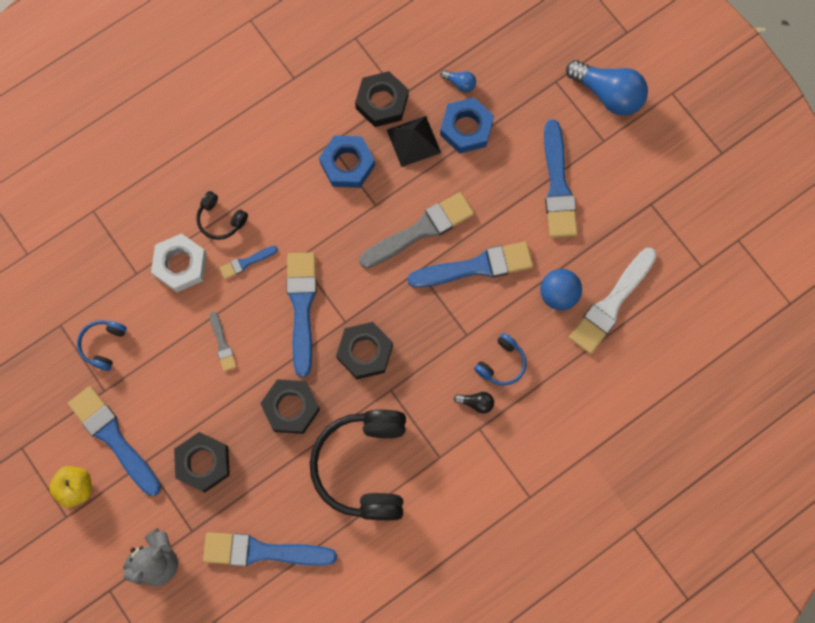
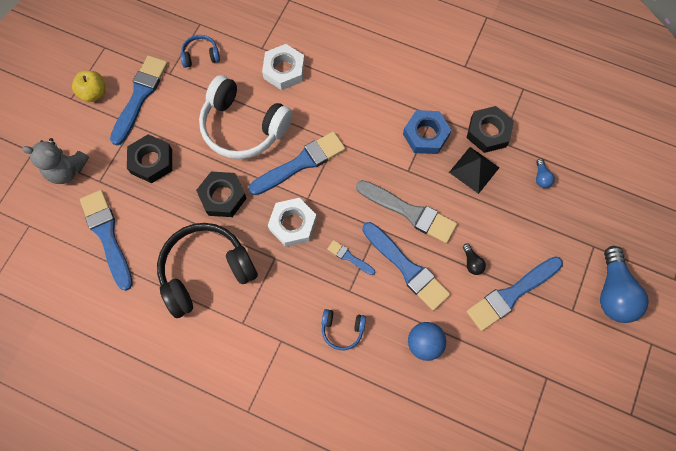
camera: 60 degrees right, 5 degrees down
black headphones [196,191,248,240] -> none
grey brush [210,312,237,371] -> white headphones [199,75,293,159]
blue brush [219,246,278,279] -> blue brush moved to [327,240,375,275]
black nut [336,322,393,379] -> white nut [268,198,317,247]
blue nut [440,97,494,153] -> none
black light bulb [454,392,494,414] -> black light bulb moved to [463,243,486,275]
white brush [569,248,657,354] -> none

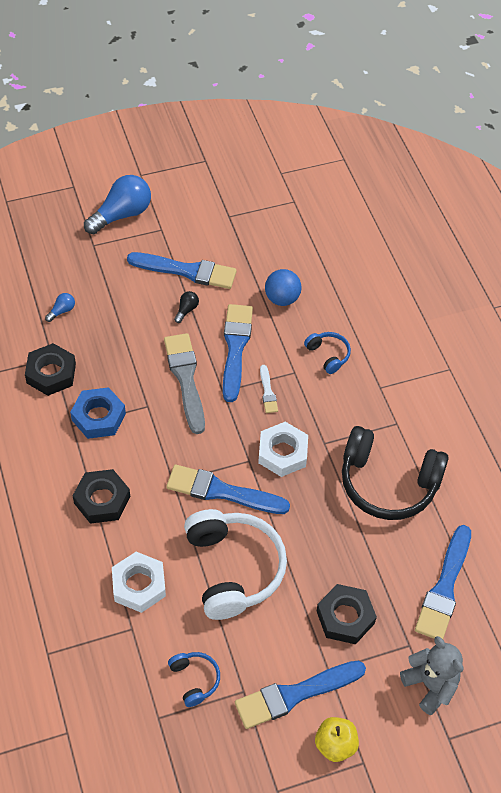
camera: 135 degrees left, 15 degrees down
blue headphones [180,35,220,68] -> blue headphones turned 150 degrees counterclockwise [168,652,220,707]
black nut [196,172,247,217] -> black nut moved to [73,469,130,524]
blue brush [327,240,375,275] -> white brush [260,365,278,413]
black pyramid [449,147,499,194] -> none

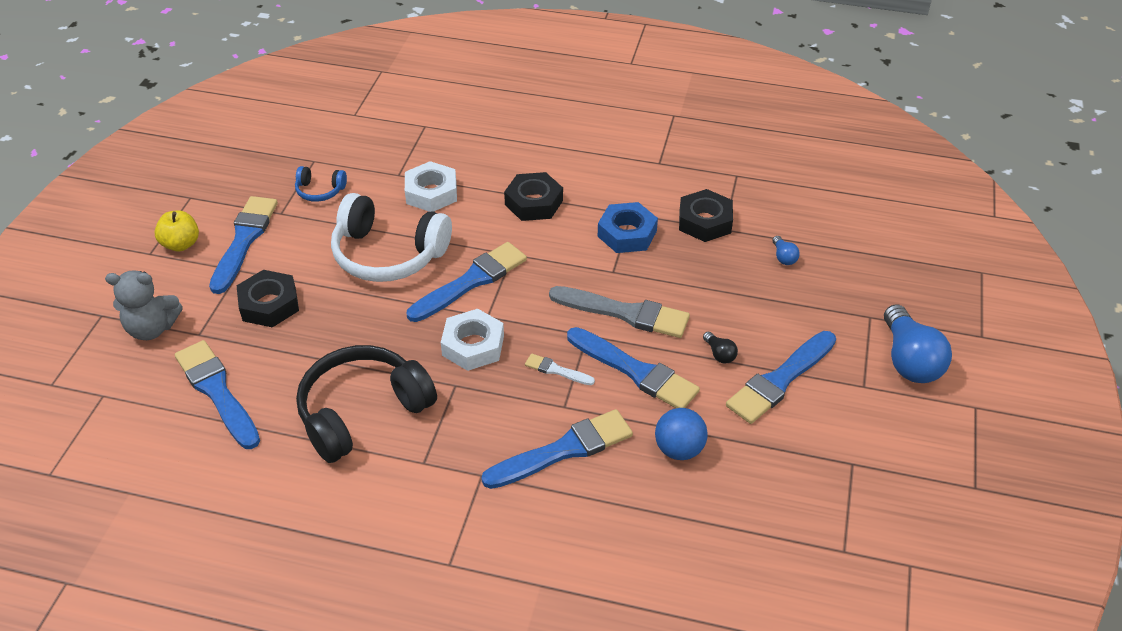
camera: 125 degrees right, 10 degrees down
blue headphones [304,332,351,374] -> blue brush [481,409,633,489]

